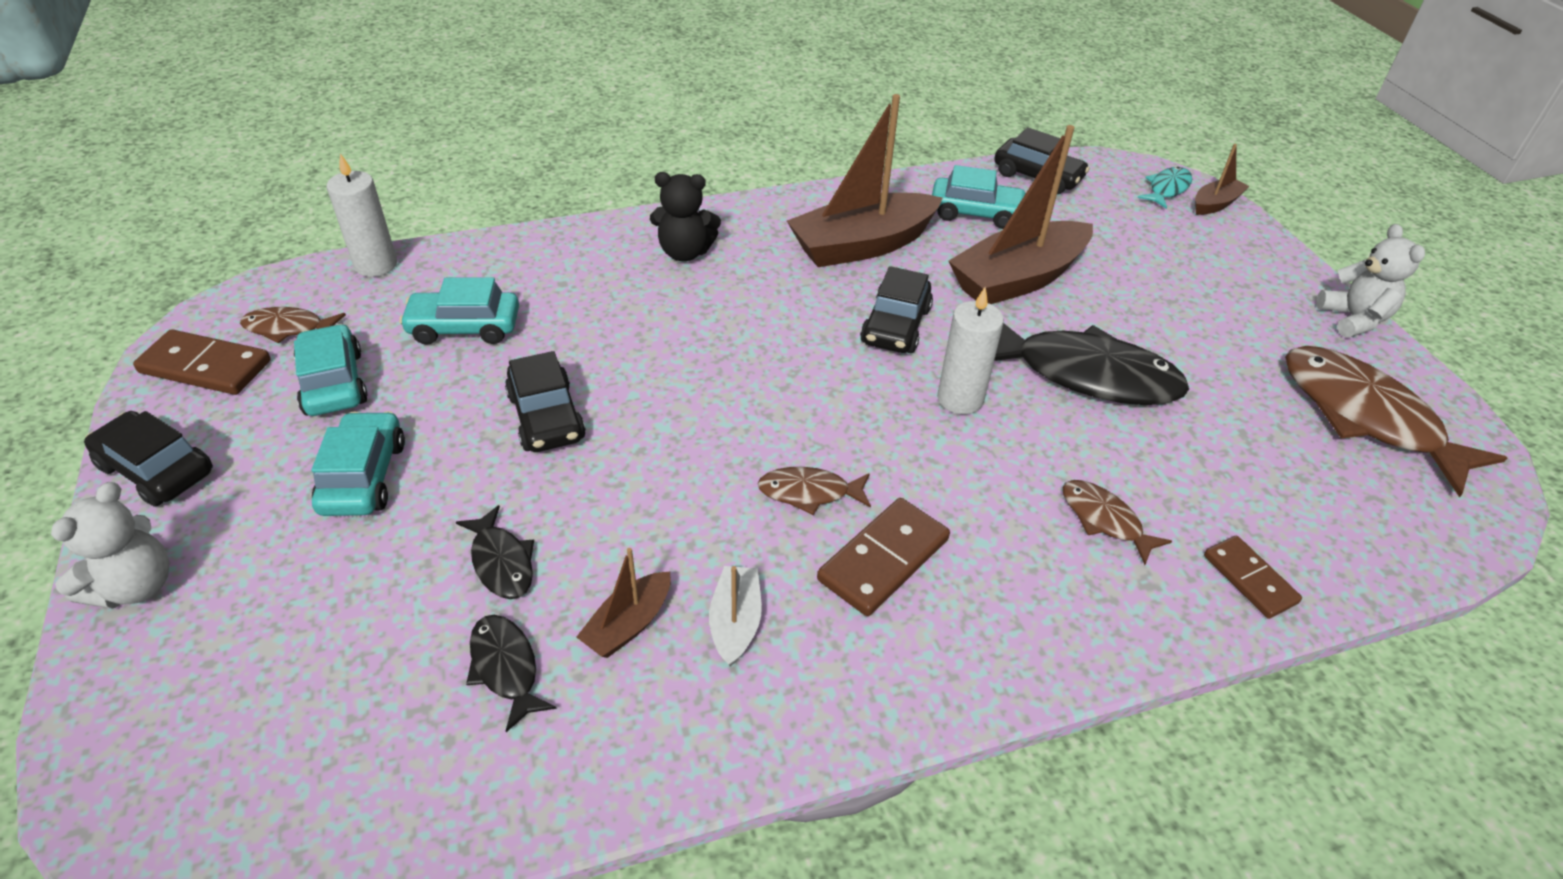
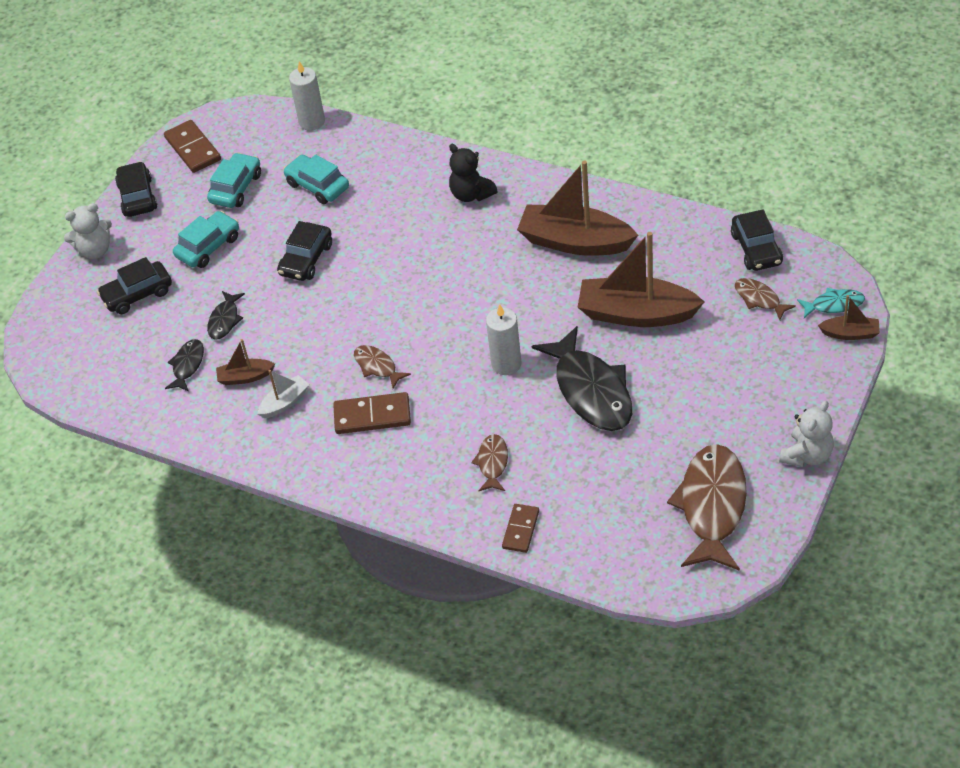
camera: 50 degrees right, 5 degrees up
brown fish [240,307,346,343] -> brown fish moved to [735,278,796,320]
black car [860,266,933,353] -> black car moved to [97,257,172,314]
turquoise car [932,165,1026,229] -> none

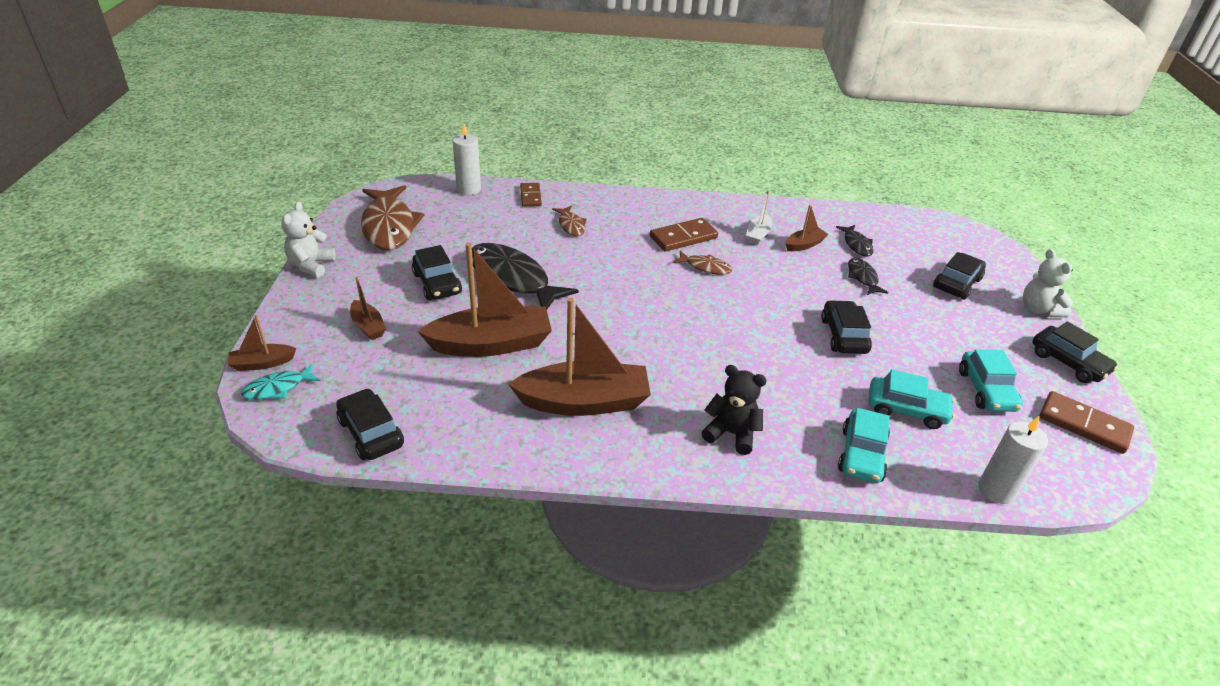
camera: 150 degrees right, 10 degrees down
white teddy bear [64,203,112,259] -> white teddy bear turned 60 degrees counterclockwise [1023,249,1073,317]
turquoise car [173,211,239,268] -> turquoise car moved to [838,408,890,483]
white candle [486,305,522,375] -> white candle moved to [453,124,481,195]
brown fish [735,278,796,320] -> none
none -> brown boat [350,277,386,340]
none -> black car [412,245,462,300]

